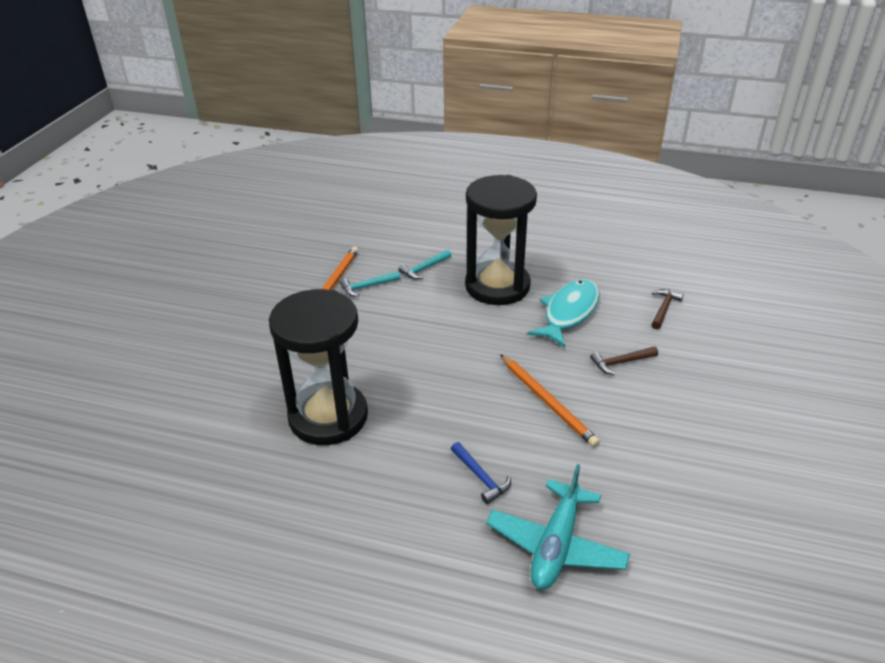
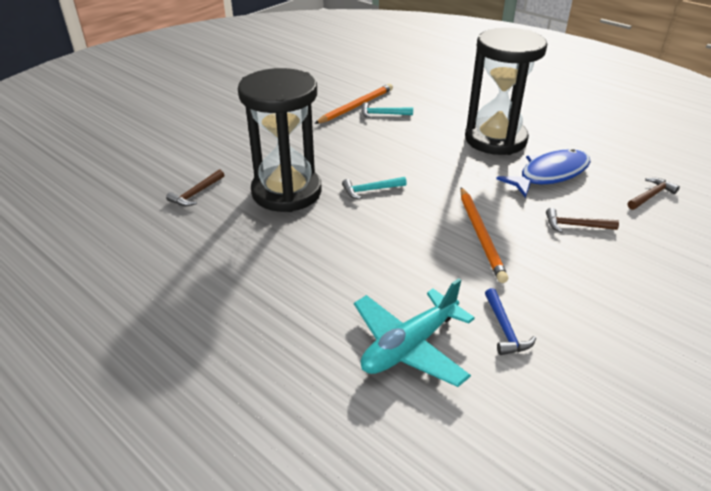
camera: 25 degrees right, 0 degrees up
turquoise hammer [398,250,451,279] -> turquoise hammer moved to [342,177,407,199]
blue hammer [451,442,511,504] -> blue hammer moved to [485,288,536,355]
turquoise fish [527,279,600,347] -> blue fish [497,149,591,198]
none -> brown hammer [166,169,224,206]

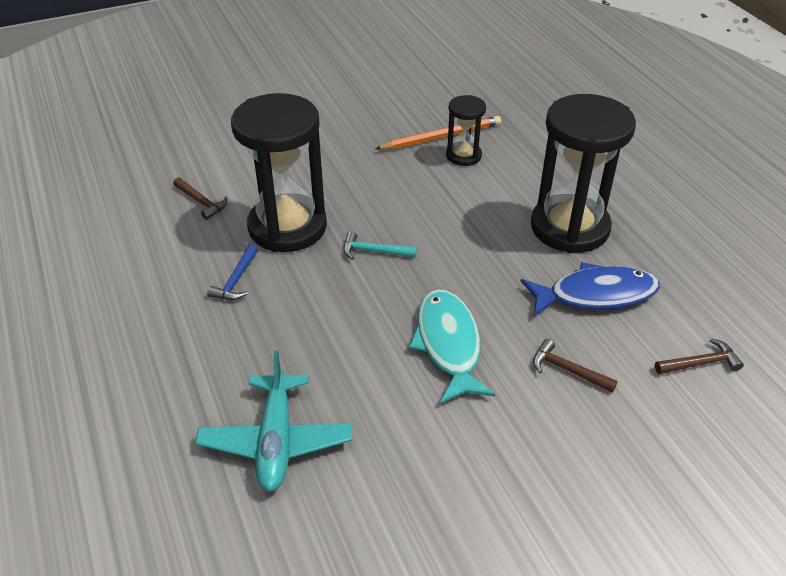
camera: 25 degrees right, 5 degrees up
brown hammer [166,169,224,206] -> brown hammer turned 105 degrees counterclockwise [173,177,228,220]
turquoise plane [354,278,475,387] -> turquoise plane turned 75 degrees counterclockwise [195,351,352,492]
turquoise hammer [361,102,413,118] -> black hourglass [446,95,486,166]
orange pencil [460,187,508,283] -> turquoise fish [409,290,495,404]
blue hammer [485,288,536,355] -> blue hammer moved to [207,244,258,300]

